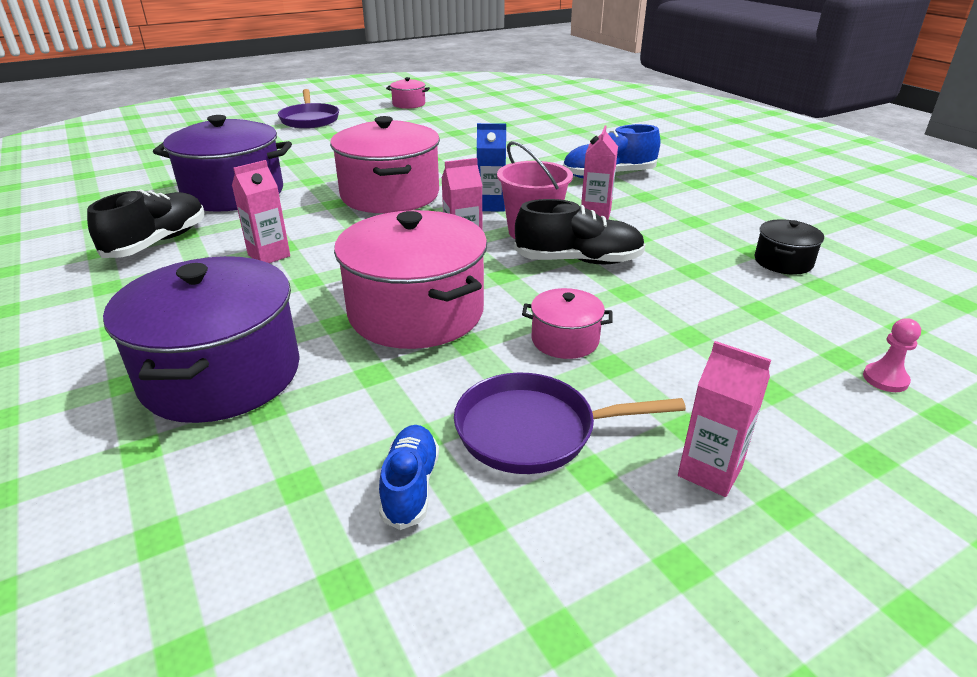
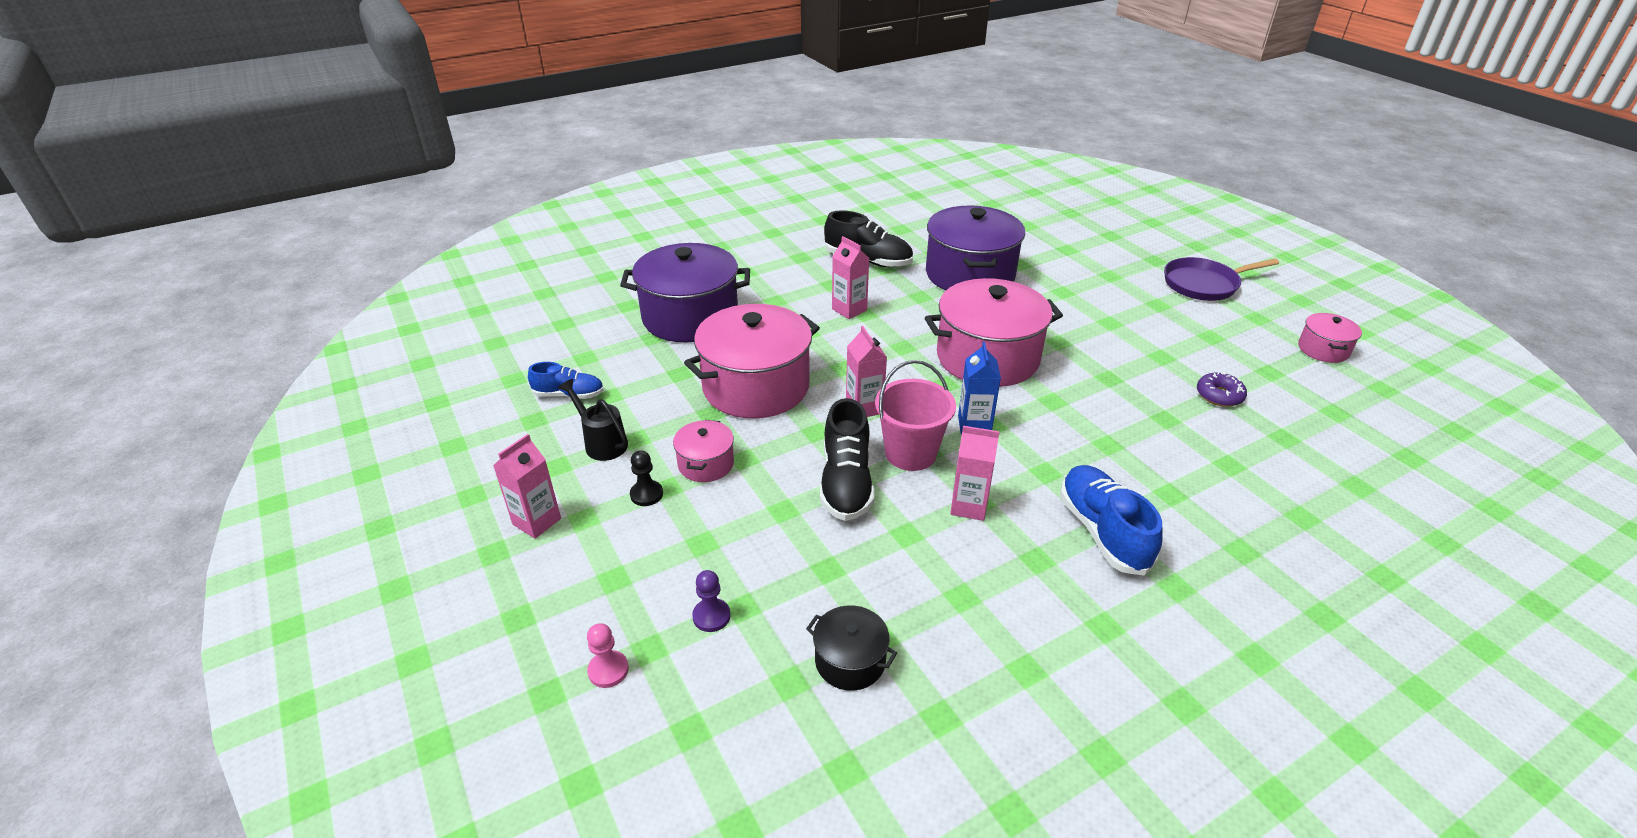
camera: 90 degrees right, 5 degrees up
purple pan [454,373,686,474] -> black watering can [558,379,628,461]
none -> black pawn [630,450,663,506]
none -> purple pawn [692,570,730,632]
none -> purple donut [1197,372,1247,407]

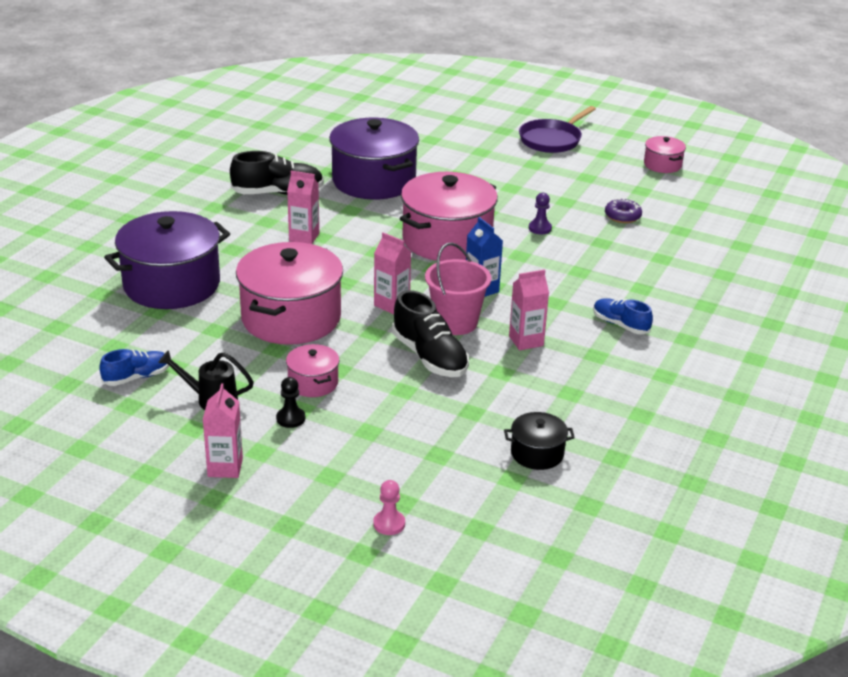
camera: 35 degrees left, 5 degrees down
purple pawn [692,570,730,632] -> purple pawn moved to [529,193,552,234]
blue shoe [1060,465,1162,576] -> blue shoe [593,298,653,335], size x0.62

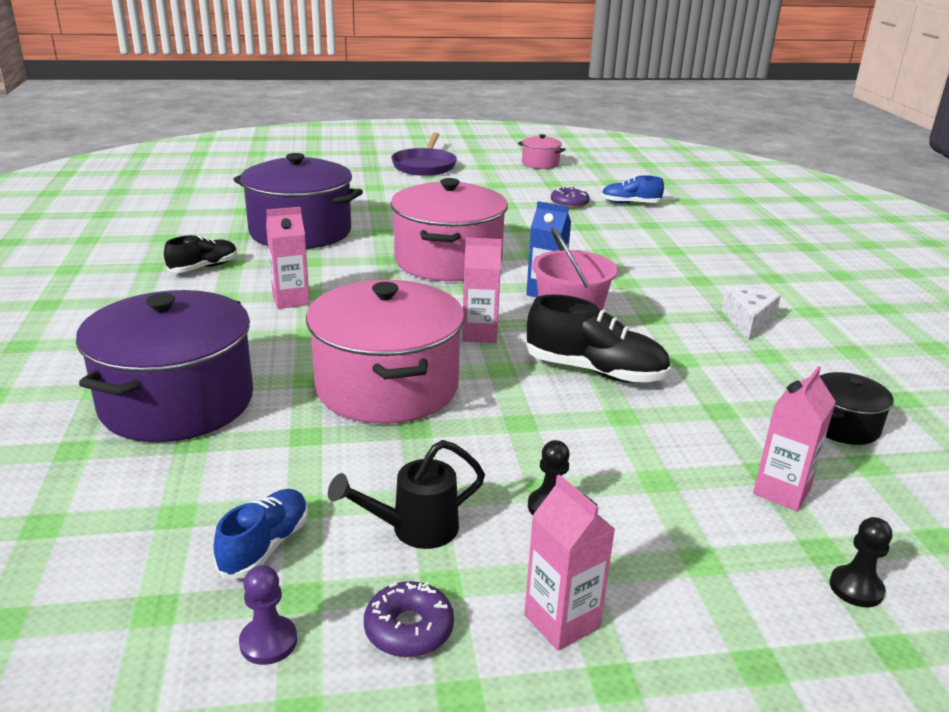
camera: 35 degrees left, 5 degrees down
black shoe [230,151,324,195] -> black shoe [164,235,237,273], size x0.62
pink pot [286,344,340,397] -> none
pink pawn [373,480,405,535] -> black pawn [829,517,892,607]
pink carton [509,270,549,350] -> pink carton moved to [753,366,836,511]
purple pawn [529,193,552,234] -> purple pawn moved to [239,565,297,665]
blue shoe [593,298,653,335] -> blue shoe moved to [601,175,664,204]
none -> purple donut [364,581,454,657]
none -> white cheese [722,287,781,341]

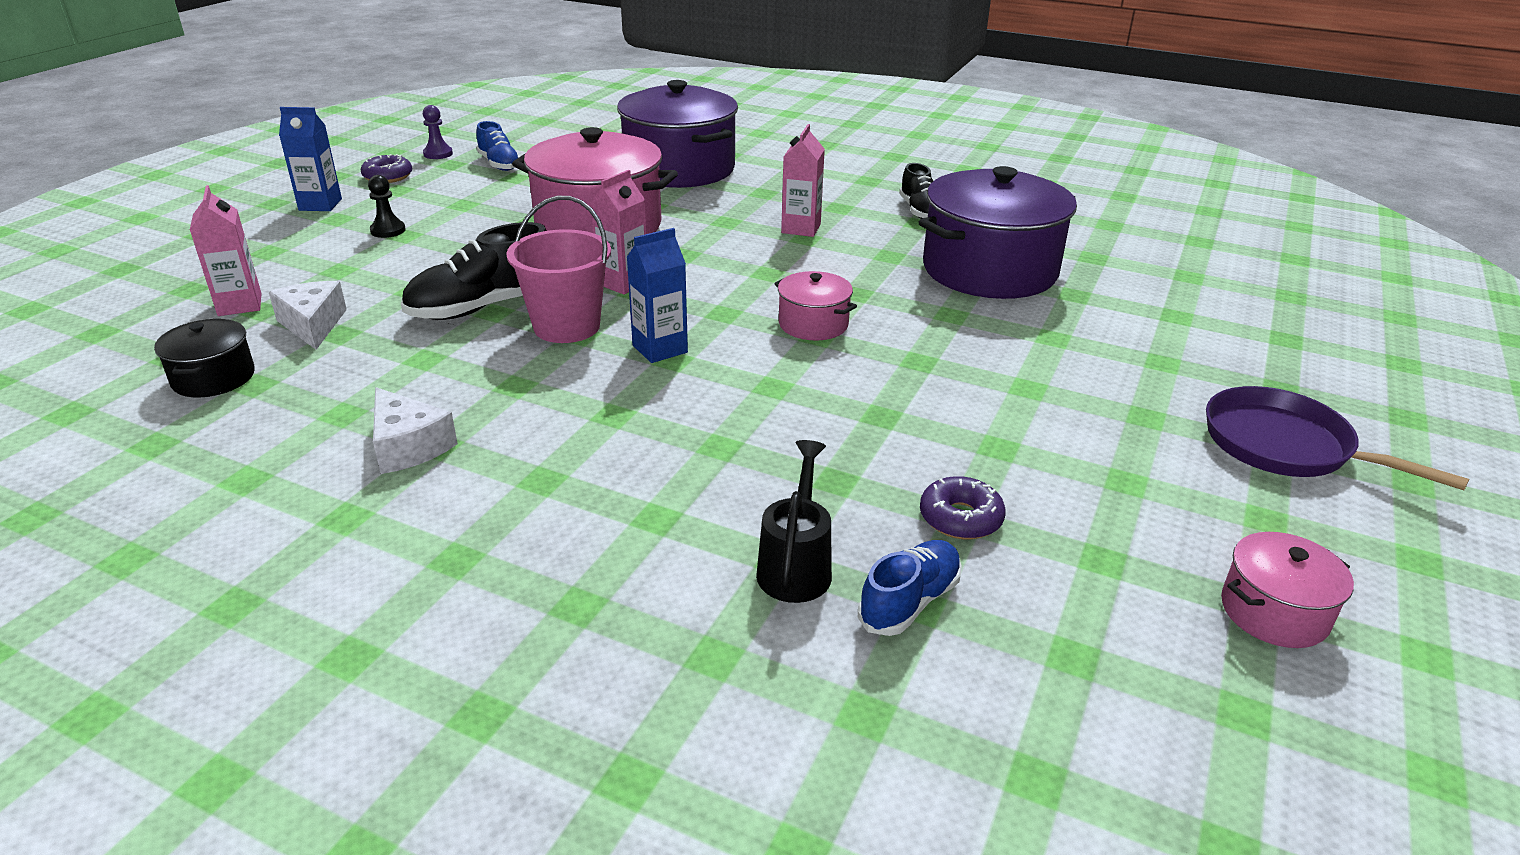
camera: 125 degrees right, 5 degrees up
black watering can [328,440,485,549] -> black watering can moved to [756,440,832,603]
pink pot [391,178,508,281] -> pink pot [774,271,857,340], size x0.47
pink carton [524,474,615,650] -> blue carton [279,107,342,211]
black pawn [829,517,892,607] -> none
none -> white cheese [269,281,347,350]

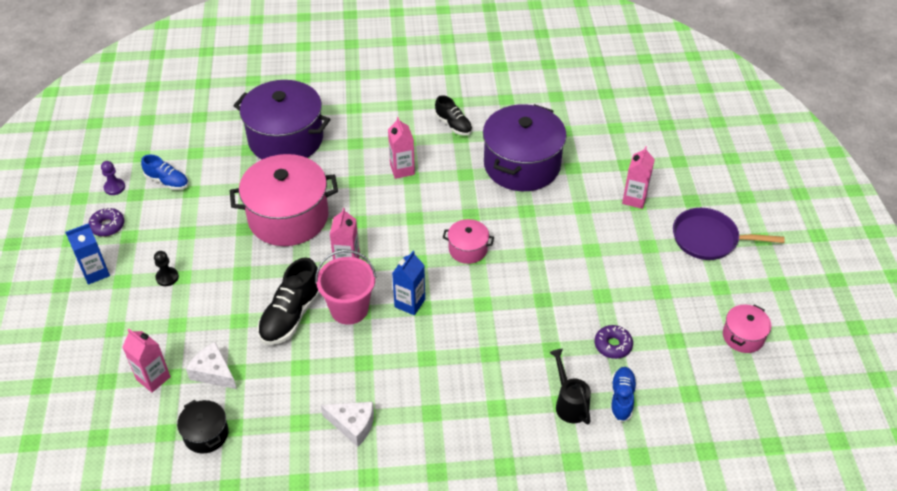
camera: 30 degrees left, 15 degrees up
none -> pink carton [622,146,655,209]

